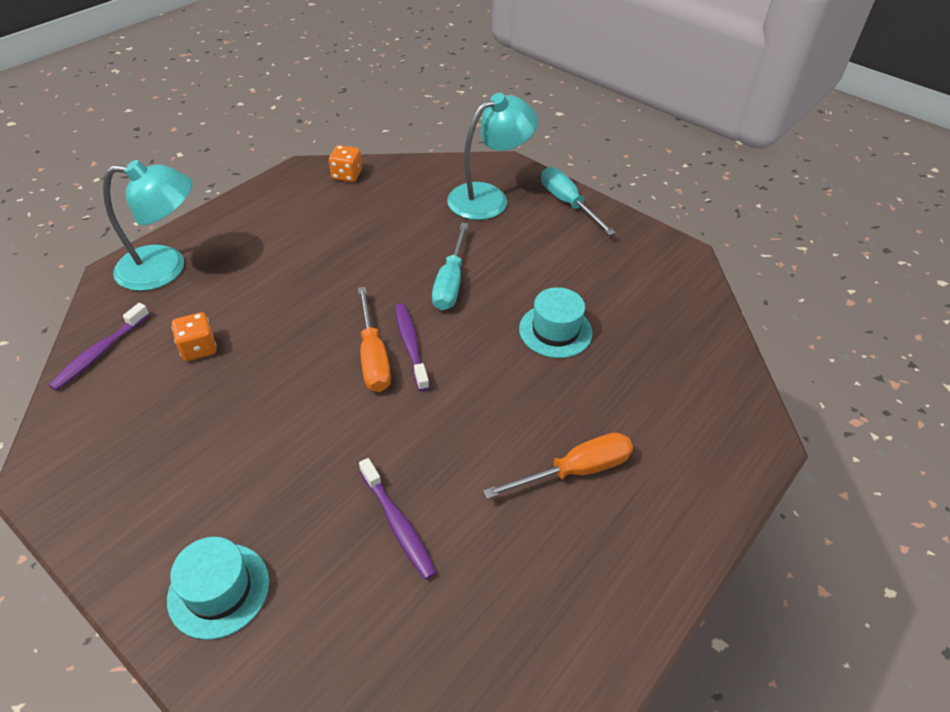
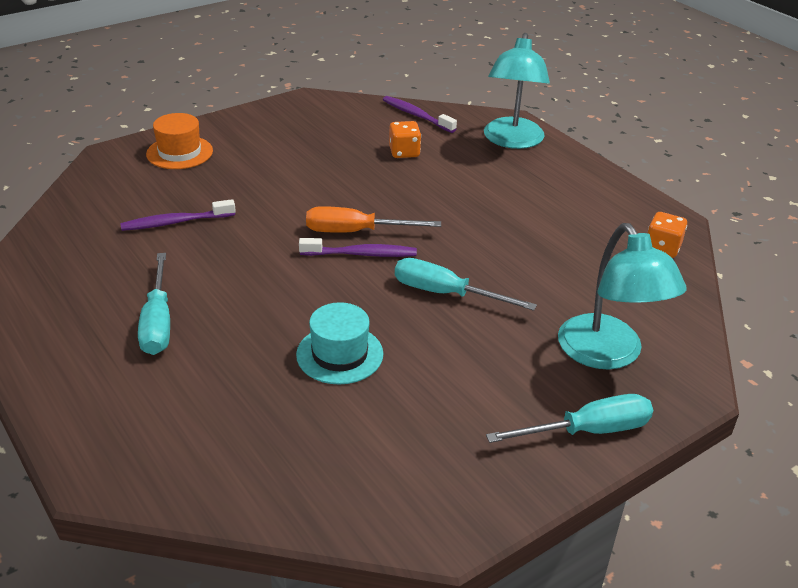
camera: 105 degrees right, 10 degrees down
turquoise hat [167,537,269,640] -> orange hat [146,113,213,169]
orange screwdriver [483,433,633,499] -> turquoise screwdriver [138,253,170,355]

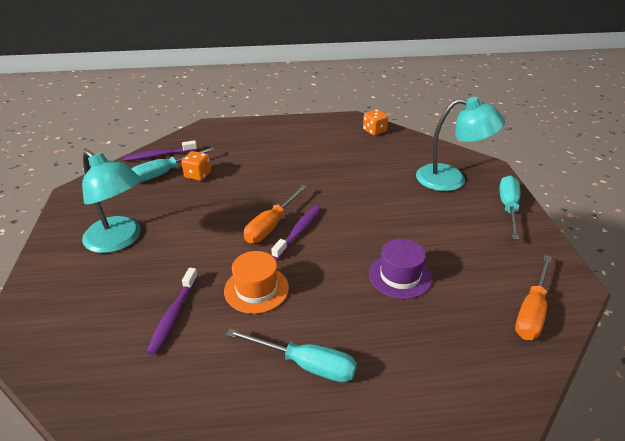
camera: 60 degrees left, 0 degrees up
orange hat [146,113,213,169] -> orange hat moved to [224,251,289,314]
turquoise hat [296,302,383,384] -> purple hat [369,239,432,299]
turquoise screwdriver [395,258,537,311] -> turquoise screwdriver moved to [132,147,214,182]
turquoise lamp [484,33,550,149] -> turquoise lamp moved to [82,150,142,253]
none -> orange screwdriver [515,255,552,340]

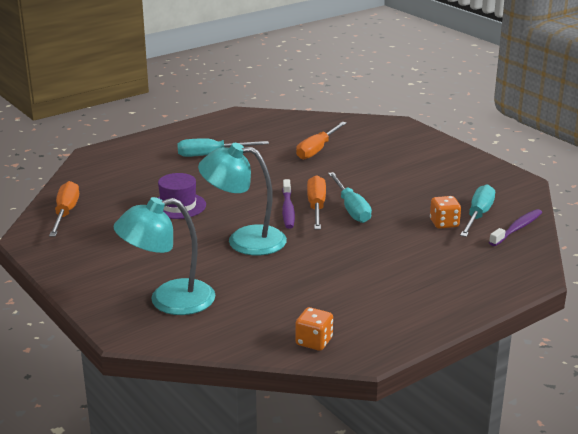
camera: 150 degrees right, 10 degrees down
turquoise lamp [82,150,142,253] -> turquoise lamp moved to [198,143,287,256]
purple toothbrush [146,268,198,355] -> orange screwdriver [296,122,347,160]
orange hat [224,251,289,314] -> none
turquoise screwdriver [499,175,520,240] -> turquoise screwdriver moved to [328,172,372,223]

